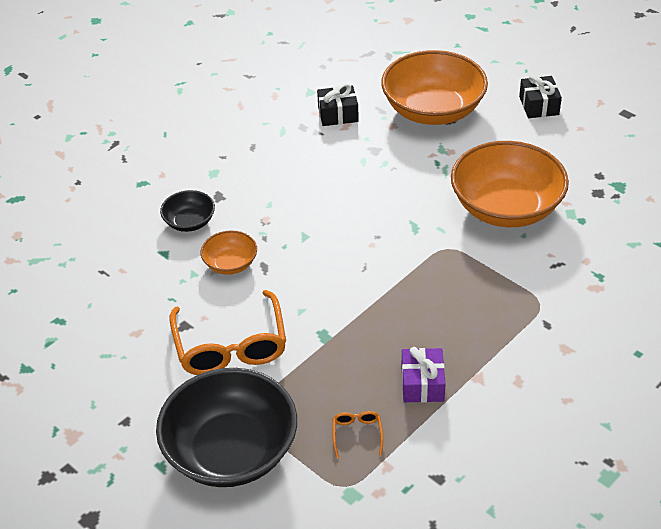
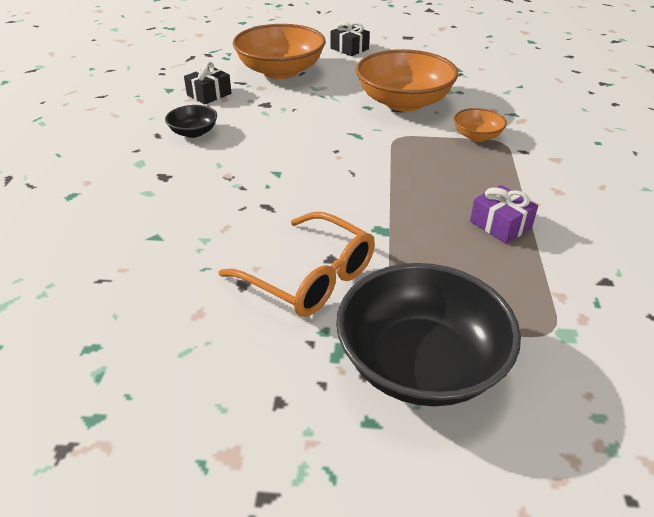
camera: 40 degrees left, 5 degrees down
black bowl [160,190,215,232] -> black bowl moved to [165,105,217,138]
orange bowl [201,230,257,275] -> orange bowl moved to [454,108,507,142]
orange glasses [333,411,383,458] -> none

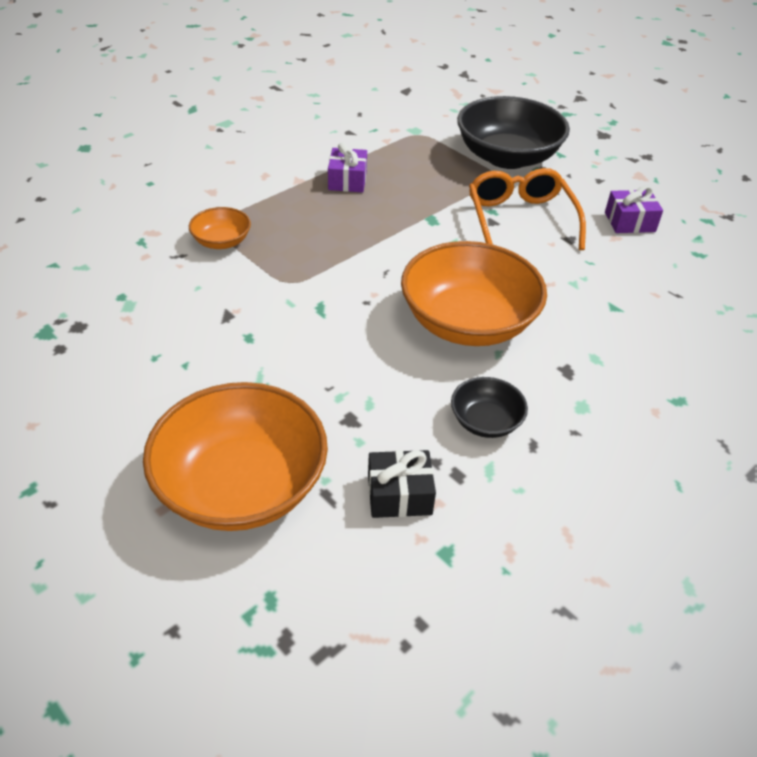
camera: 140 degrees left, 5 degrees up
black gift [331,22,370,56] -> none
orange bowl [356,49,458,112] -> orange bowl moved to [401,241,547,346]
none -> purple gift [605,186,663,233]

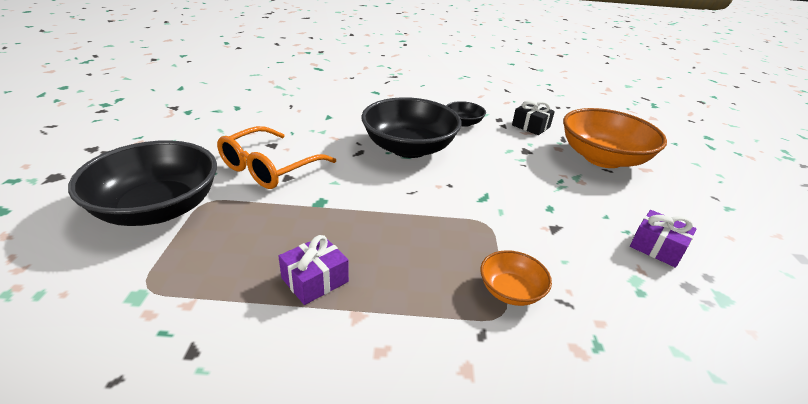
camera: 135 degrees left, 10 degrees down
orange bowl [401,241,547,346] -> black bowl [361,97,462,158]
purple gift [605,186,663,233] -> purple gift moved to [630,210,697,268]

